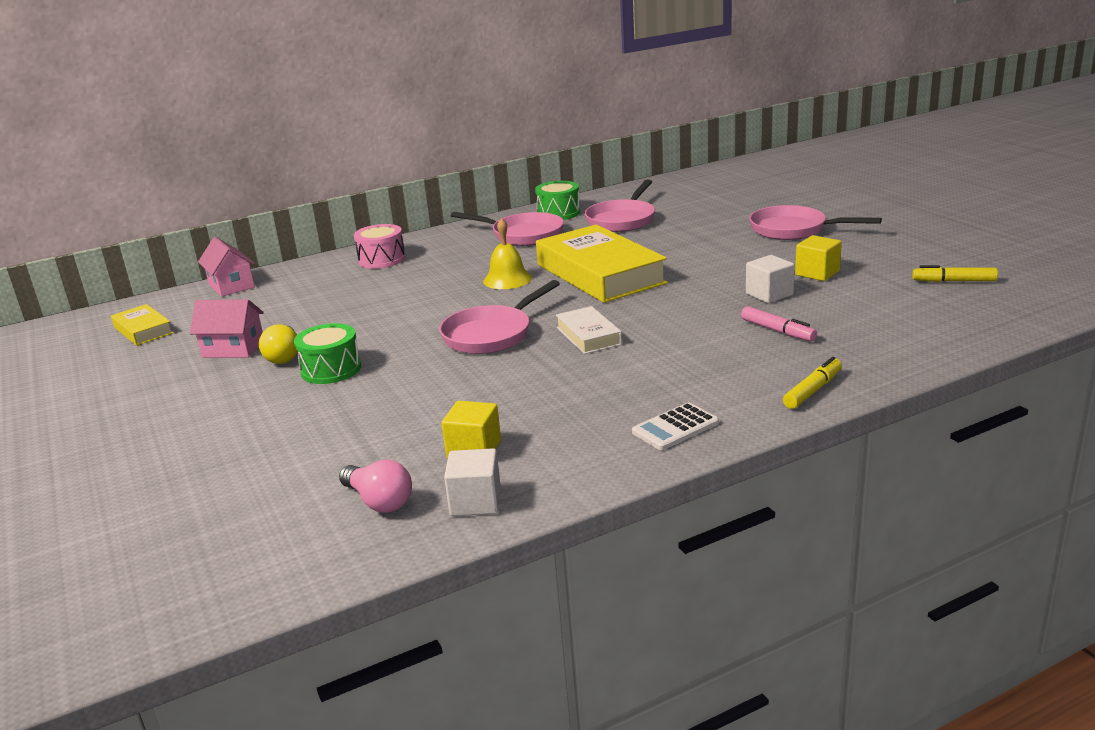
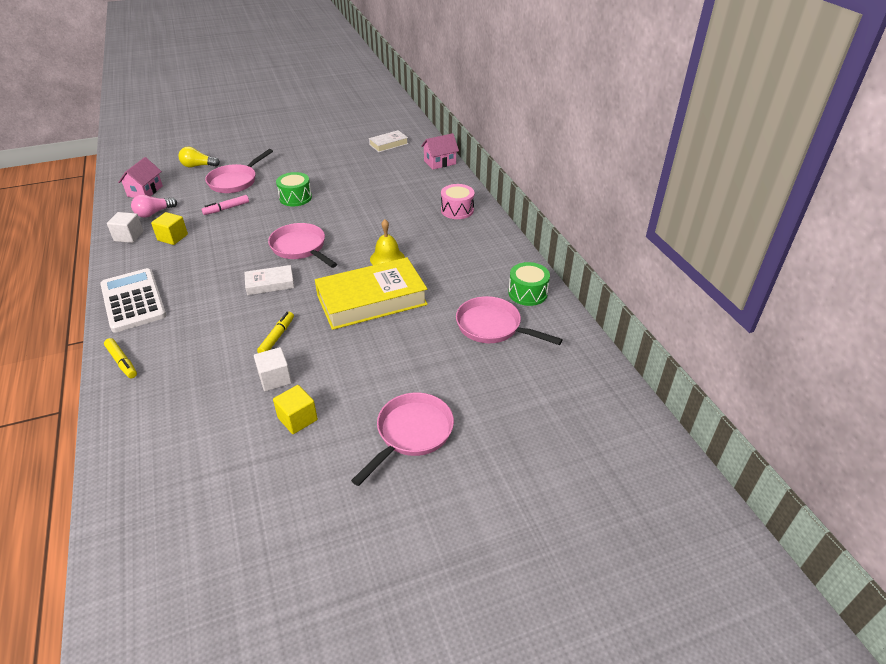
camera: 95 degrees right, 15 degrees up
yellow book [111,304,173,346] -> white book [369,130,408,152]
pink house [190,299,264,358] -> pink house moved to [118,157,163,198]
yellow light bulb [259,324,298,364] -> yellow light bulb moved to [178,147,220,168]
pink pan [451,212,564,246] -> pink pan moved to [205,149,273,193]
white calculator [632,402,719,450] -> white calculator [100,268,166,332], size x1.92
pink marker [741,306,817,341] -> pink marker moved to [202,195,249,215]
yellow marker [912,265,998,282] -> yellow marker moved to [257,312,294,353]

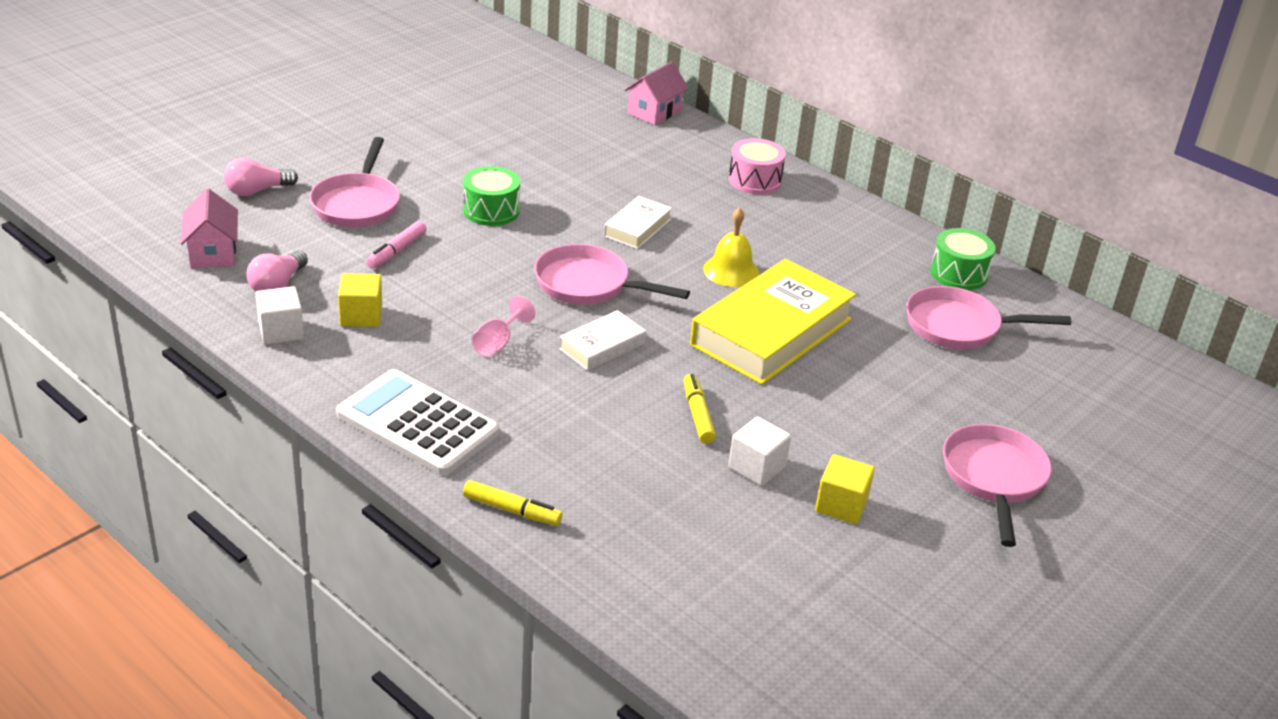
camera: 30 degrees left, 5 degrees down
yellow light bulb [178,147,220,168] -> pink light bulb [224,158,298,196]
white book [369,130,408,152] -> white book moved to [604,196,672,249]
none -> pink goblet [471,296,535,357]

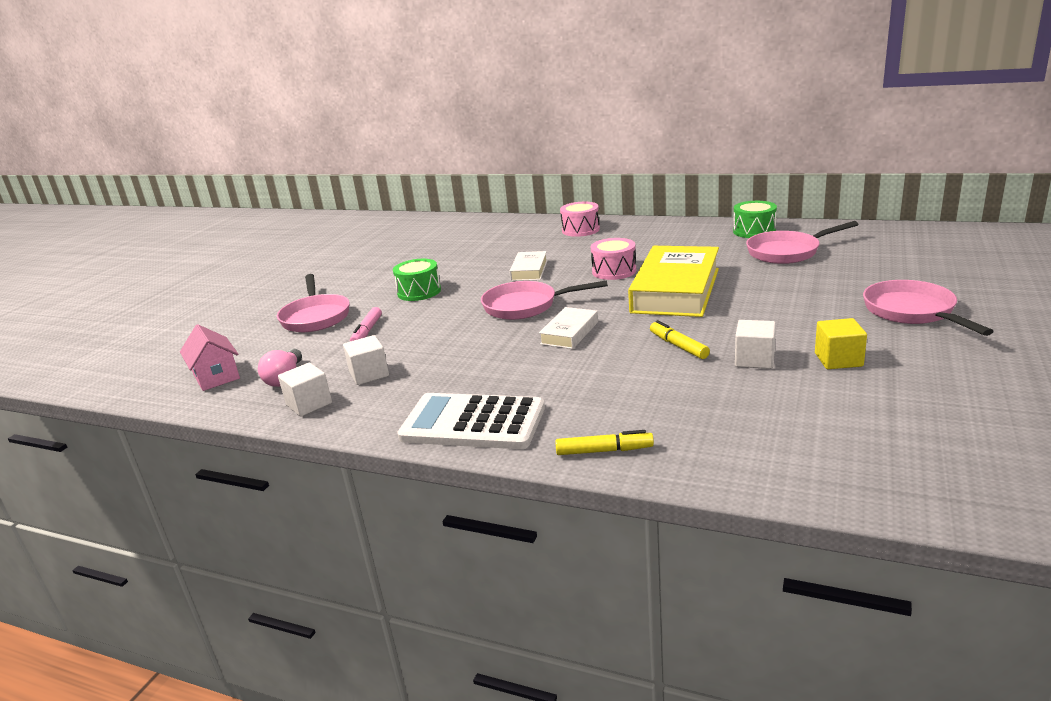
camera: 15 degrees left, 10 degrees down
pink light bulb [224,158,298,196] -> none
yellow cube [338,273,382,327] -> white cube [343,335,389,385]
pink goblet [471,296,535,357] -> none
pink house [624,61,689,125] -> none
yellow bell [703,207,759,287] -> pink drum [591,238,636,280]

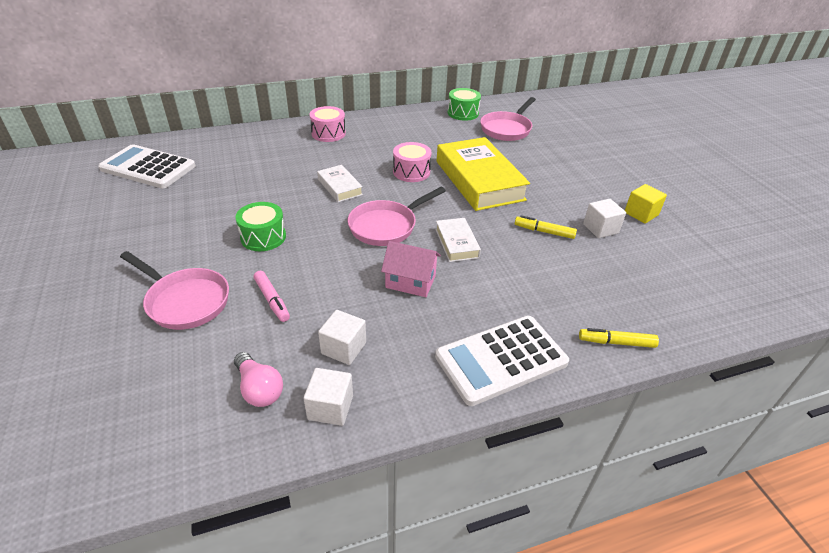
camera: 45 degrees left, 15 degrees up
pink house [180,324,240,391] -> pink house moved to [381,241,441,297]
yellow marker [555,430,654,455] -> yellow marker turned 135 degrees counterclockwise [579,328,659,348]
pink pan [863,280,994,336] -> none
none -> white calculator [98,144,196,188]

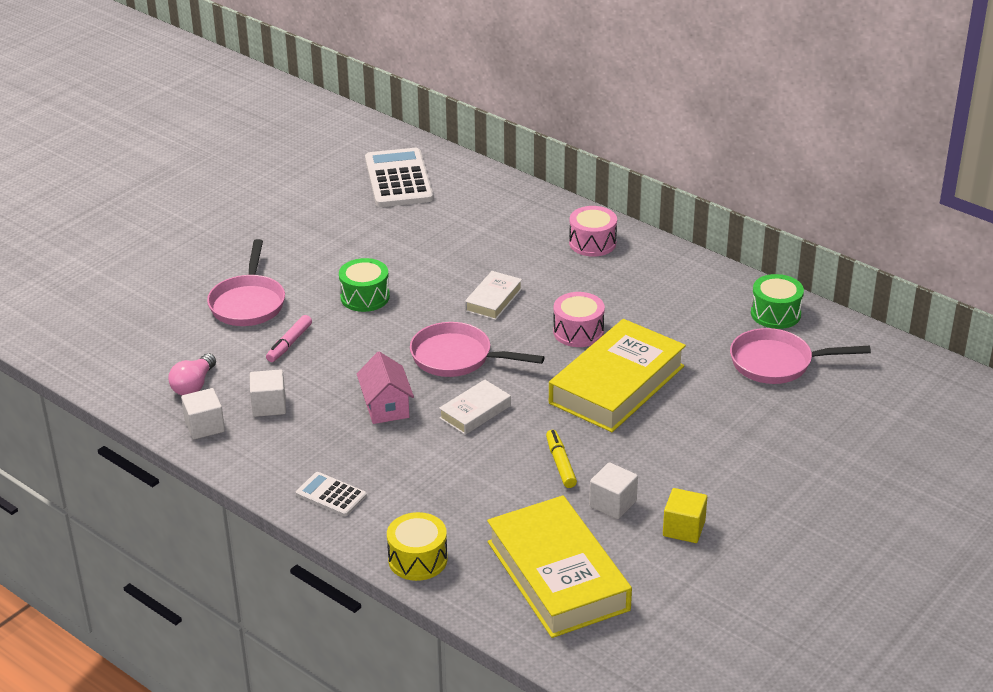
camera: 60 degrees right, 5 degrees down
white calculator [435,316,569,406] -> white calculator [296,472,367,516], size x0.52
yellow marker [579,328,659,348] -> yellow drum [387,512,447,581]
none -> yellow book [487,495,632,638]

